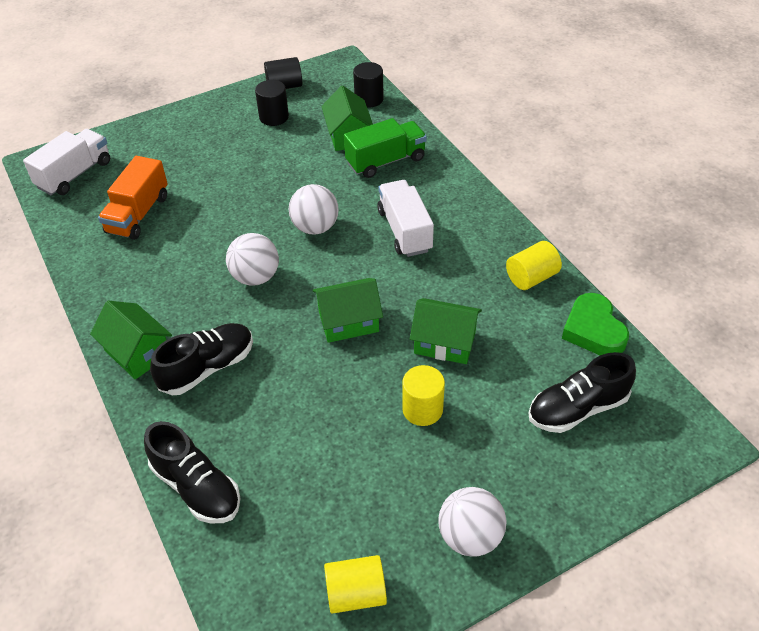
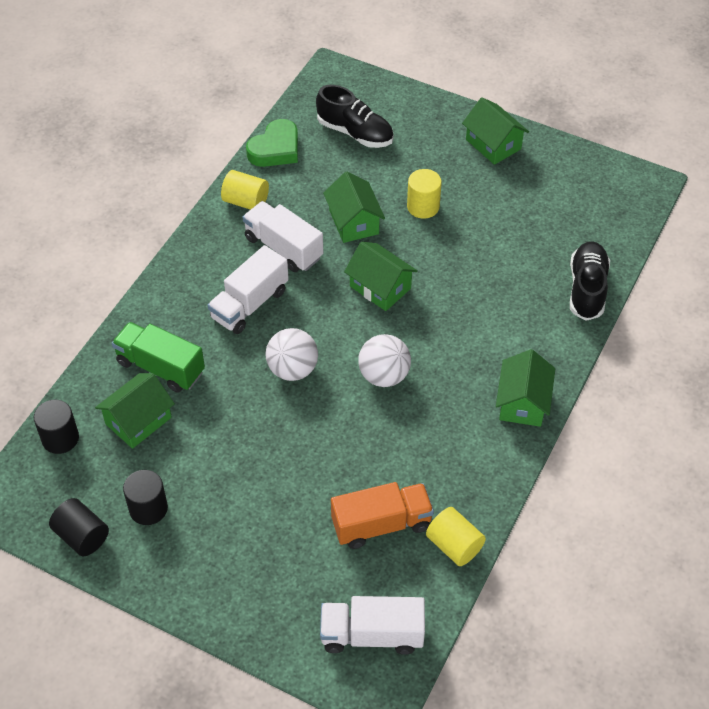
camera: 125 degrees left, 5 degrees up
black shoe [150,323,253,395] -> none
yellow cylinder [324,555,387,614] -> yellow cylinder moved to [426,507,486,566]
white ball [439,487,507,557] -> green house [462,97,529,165]
none -> white truck [243,201,323,272]

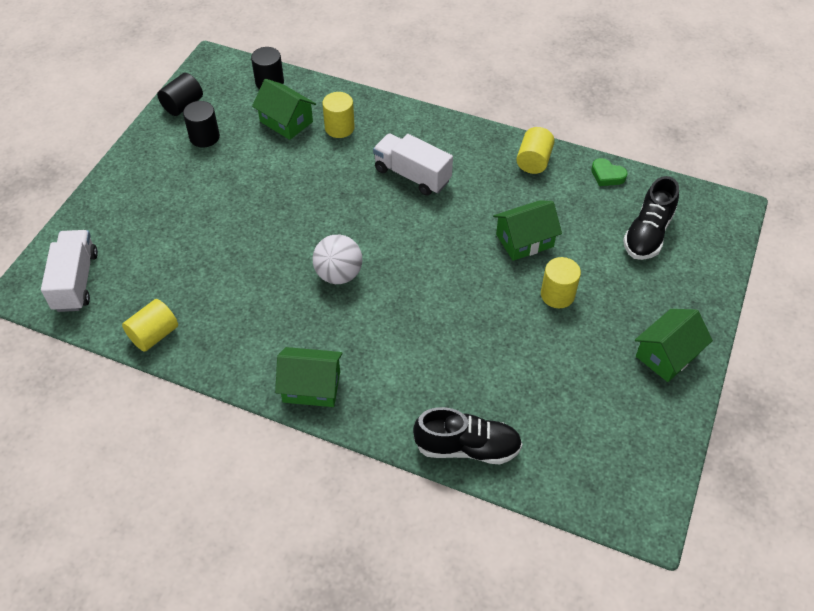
camera: 85 degrees right, 0 degrees up
green truck [112,322,205,392] -> yellow cylinder [322,92,355,138]
white truck [243,201,323,272] -> none
green heart [246,119,298,167] -> green heart [591,158,628,186], size x0.61
white ball [266,328,318,381] -> none
orange truck [331,482,434,549] -> none
green house [344,242,418,311] -> none

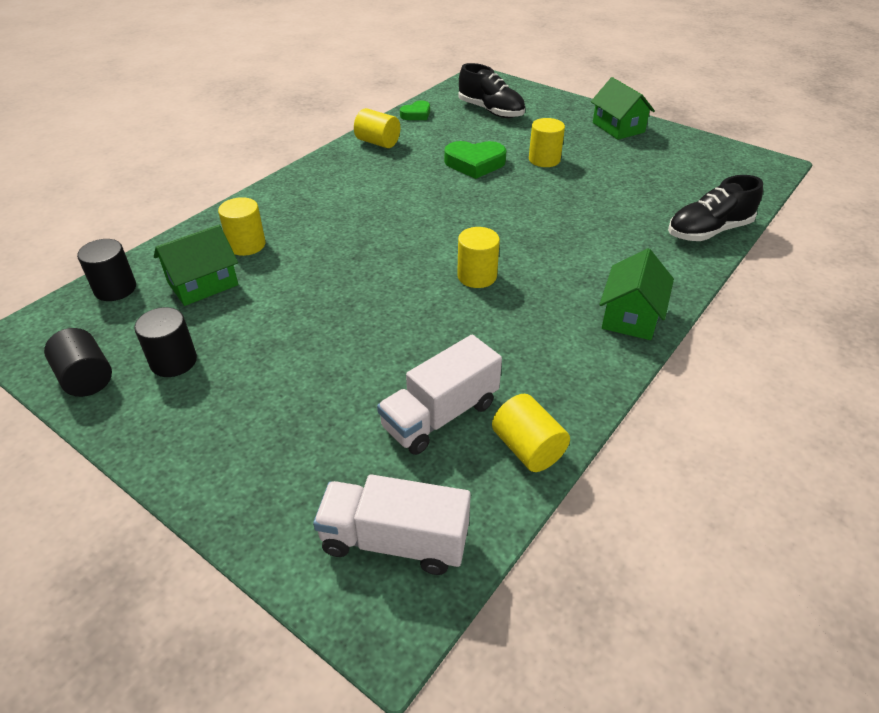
camera: 75 degrees left, 10 degrees down
white ball [313,235,362,284] -> yellow cylinder [457,227,500,288]
white truck [373,133,453,196] -> white truck moved to [377,335,502,455]
black shoe [413,407,523,464] -> black shoe turned 135 degrees counterclockwise [668,175,763,241]
green house [493,200,562,261] -> green heart [444,141,507,179]

